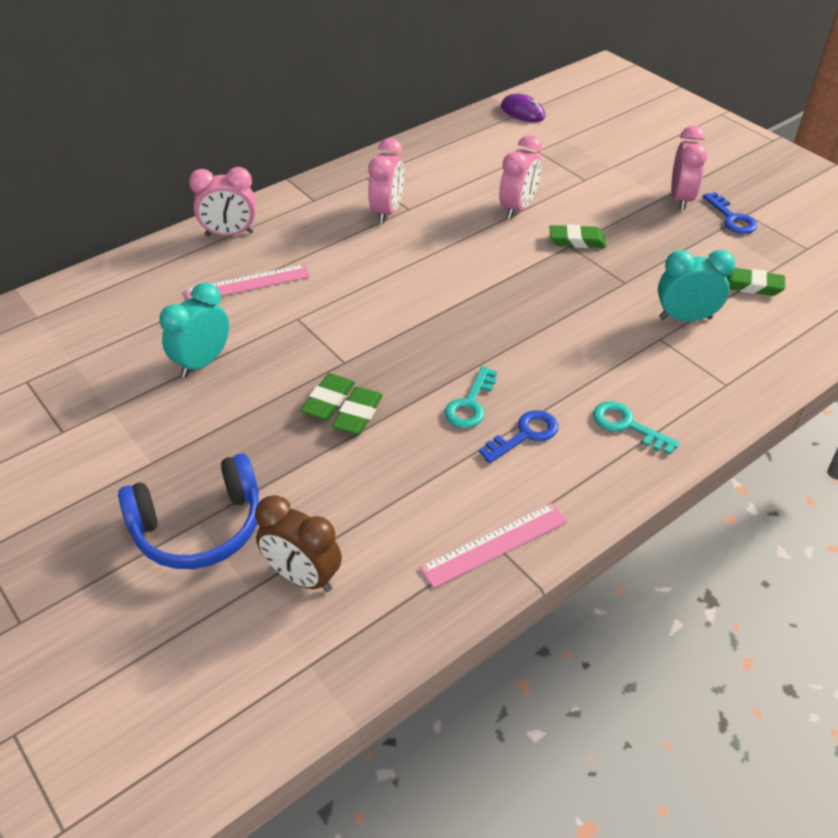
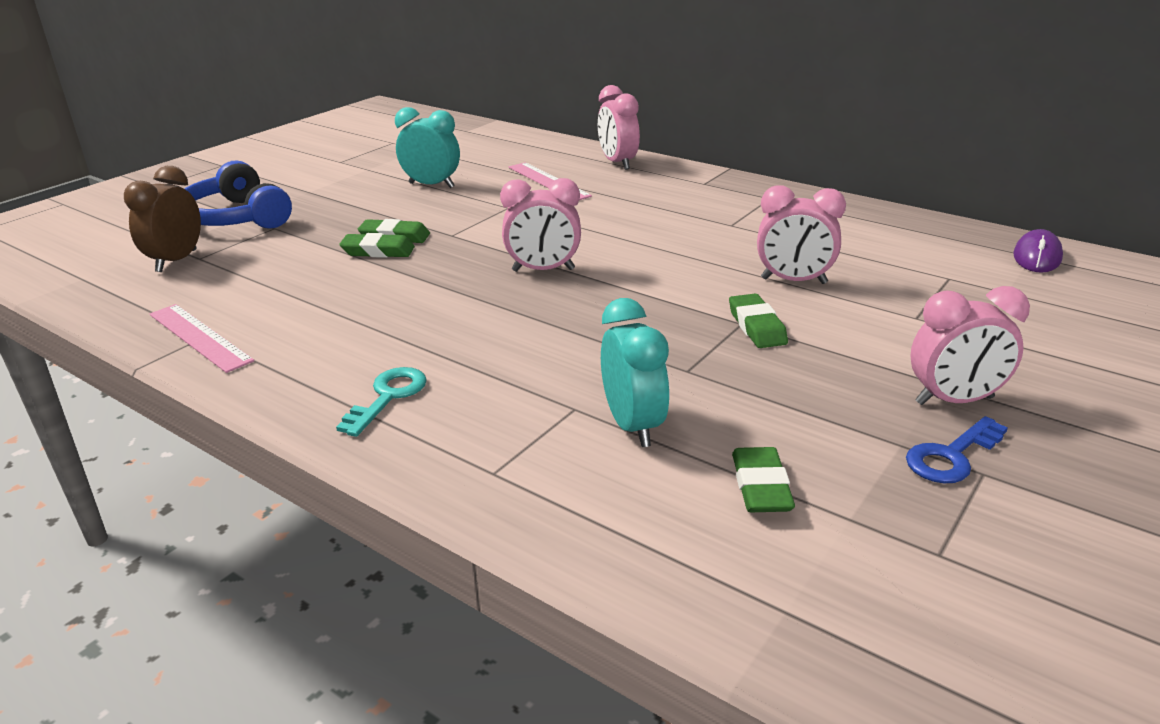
camera: 75 degrees right, 15 degrees down
pink clock [368,138,404,224] -> pink clock moved to [500,178,581,272]
turquoise key [444,366,497,428] -> none
blue key [479,410,558,463] -> none

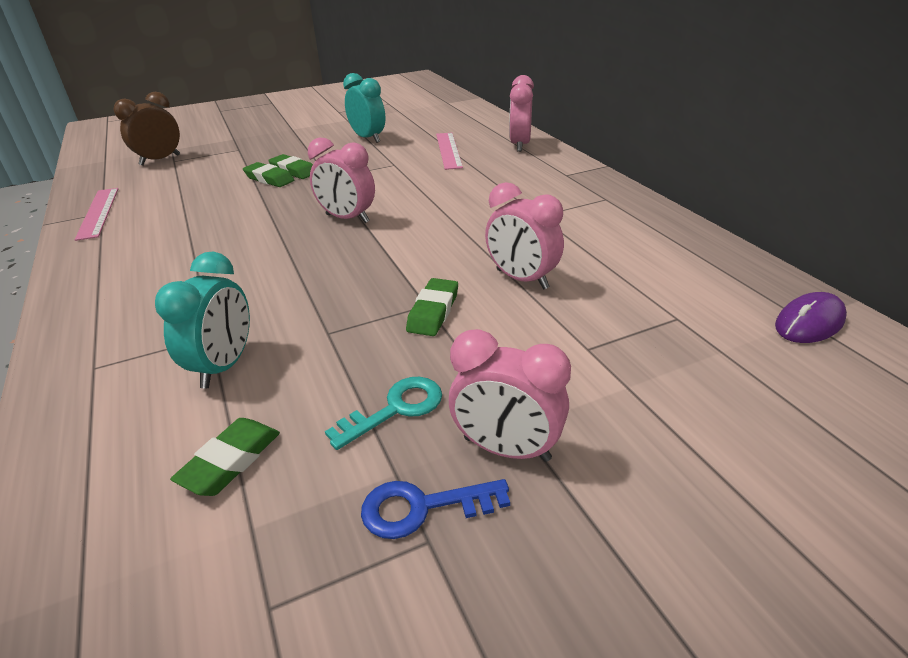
camera: 30 degrees right, 5 degrees up
blue headphones [184,160,292,229] -> none
turquoise key [336,367,427,437] -> turquoise key moved to [325,377,442,450]

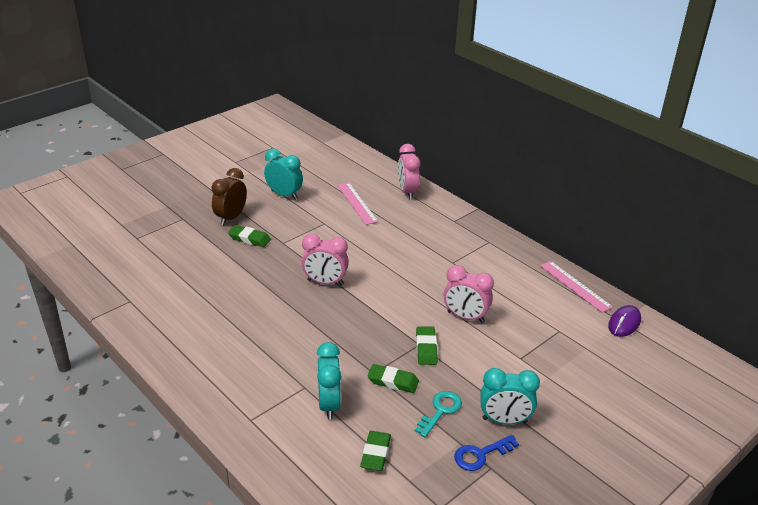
camera: 20 degrees left, 0 degrees up
pink ruler [75,188,118,241] -> pink ruler moved to [540,261,613,313]
brown clock [114,92,180,166] -> brown clock moved to [212,168,247,225]
green eraser [243,162,294,187] -> green eraser moved to [368,364,419,393]
pink clock [449,329,571,462] -> turquoise clock [480,368,540,424]

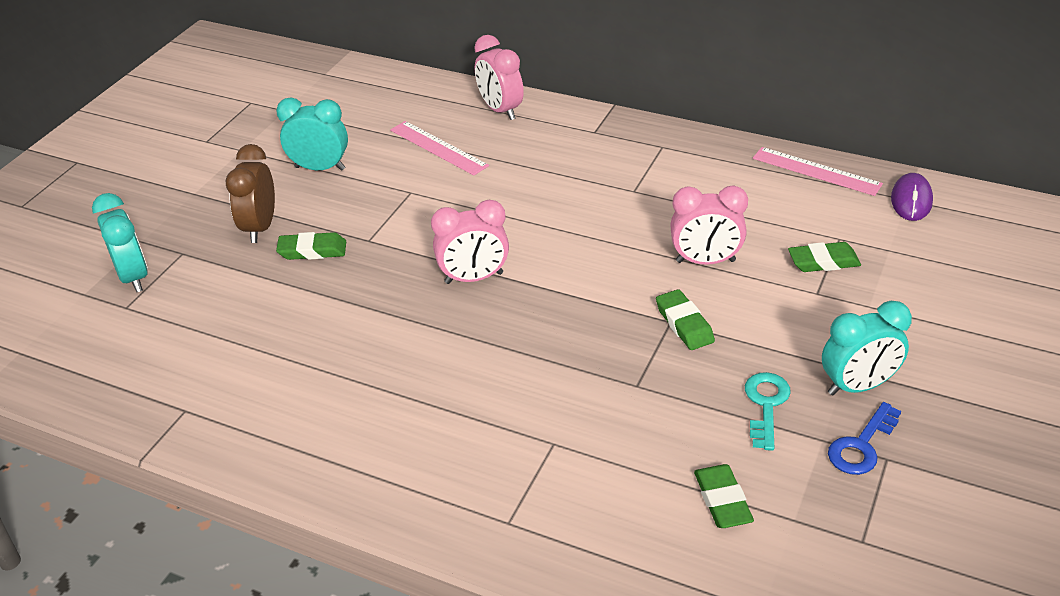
camera: 20 degrees left, 5 degrees up
turquoise clock [317,342,341,420] -> turquoise clock moved to [92,193,148,292]
green eraser [368,364,419,393] -> green eraser moved to [788,242,861,272]

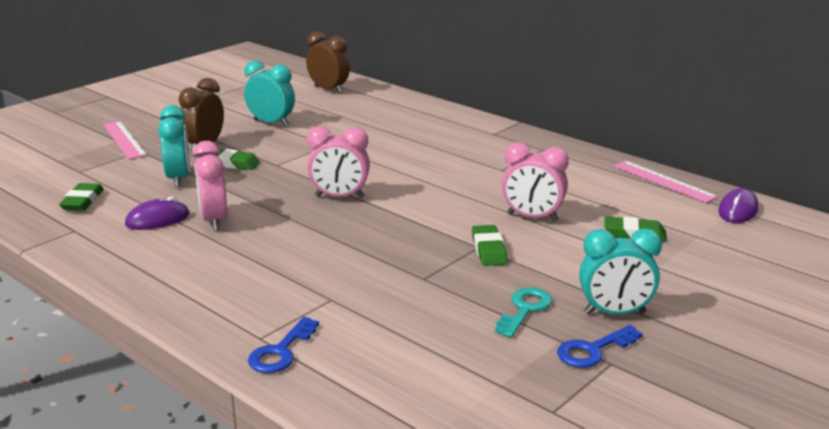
camera: 15 degrees right, 15 degrees down
turquoise clock [92,193,148,292] -> turquoise clock moved to [158,105,190,188]
pink ruler [390,121,489,175] -> pink ruler moved to [103,121,147,159]
pink clock [474,35,524,120] -> pink clock moved to [193,141,227,231]
green eraser [694,464,754,528] -> green eraser moved to [59,183,104,211]
none -> purple mouse [125,196,189,230]
none -> blue key [248,317,319,373]
none -> brown clock [306,31,350,94]

